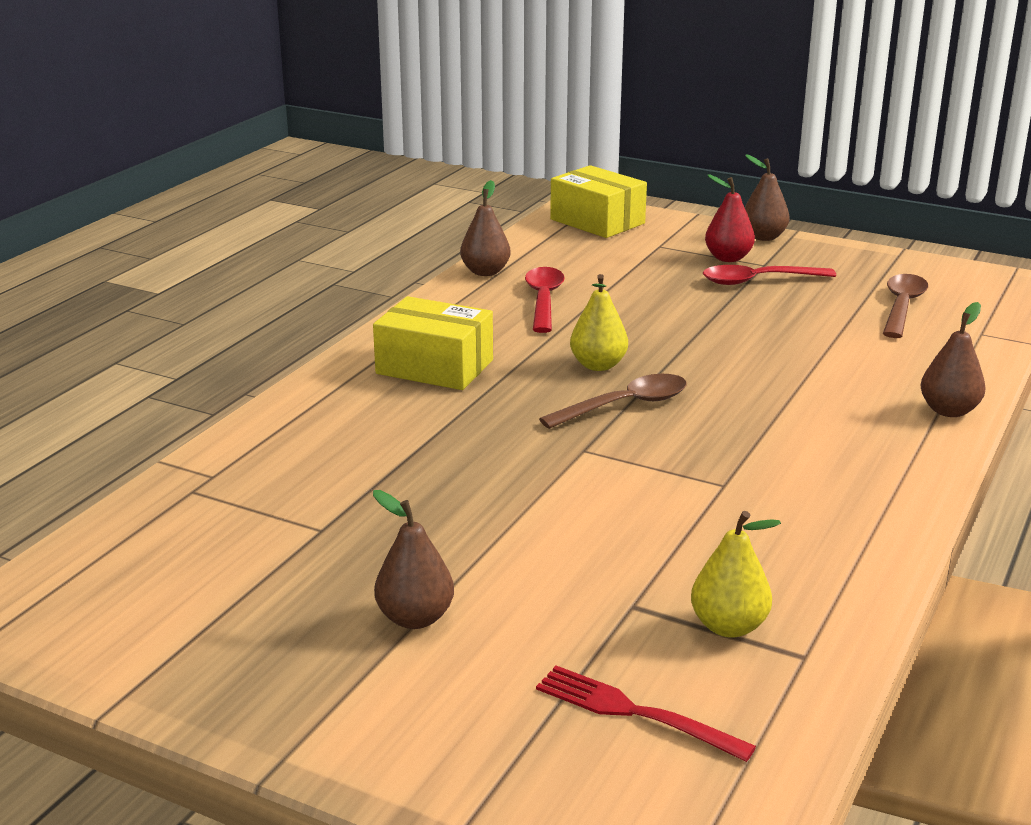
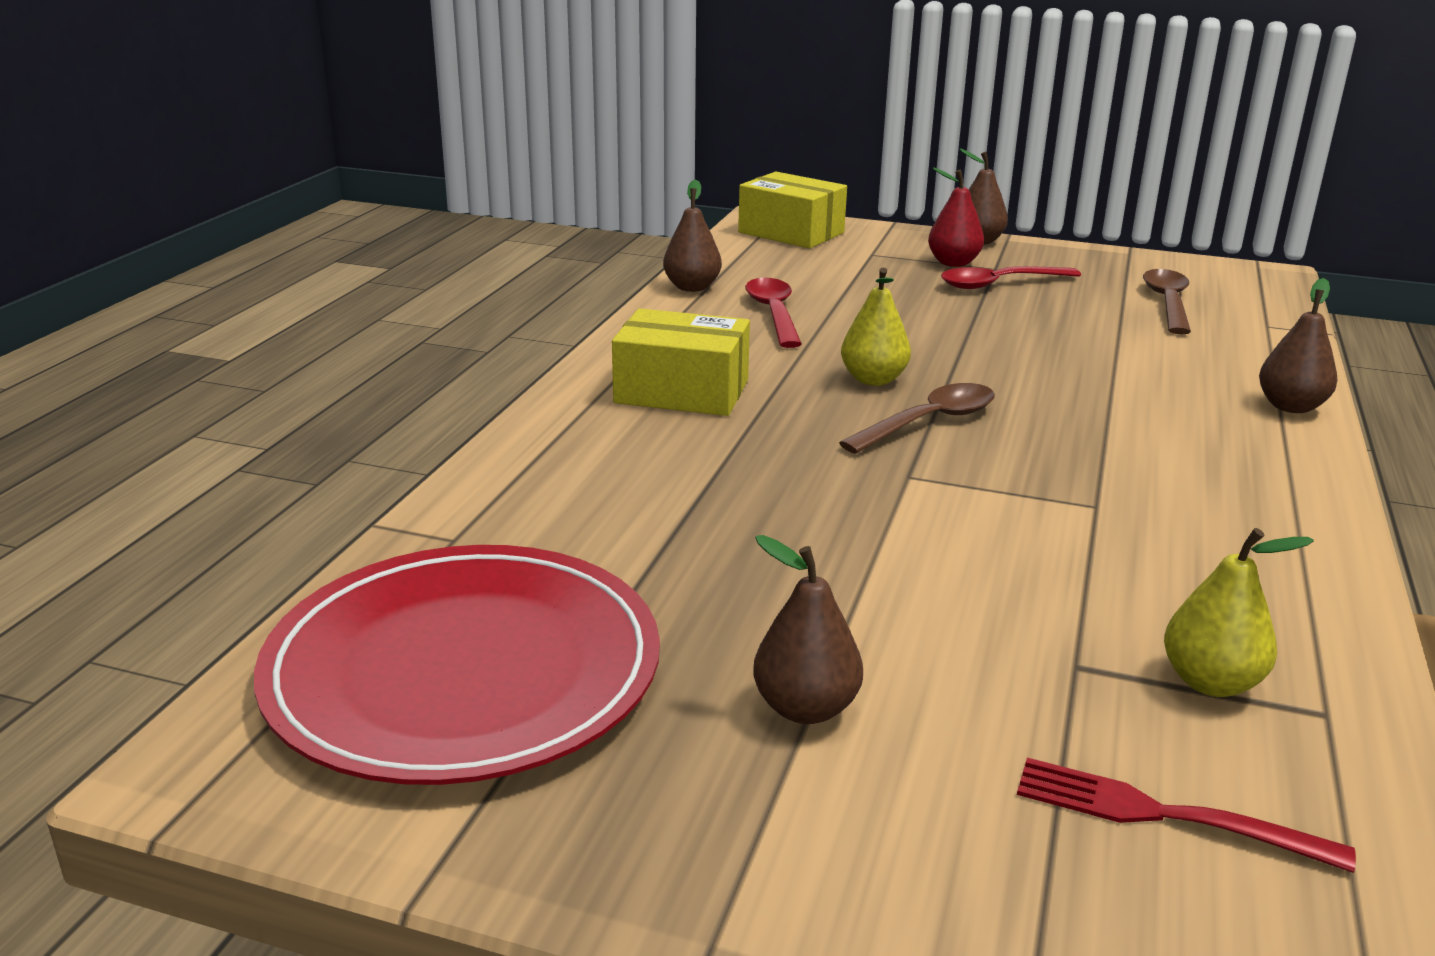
camera: 10 degrees left, 0 degrees up
none -> red plate [254,545,660,785]

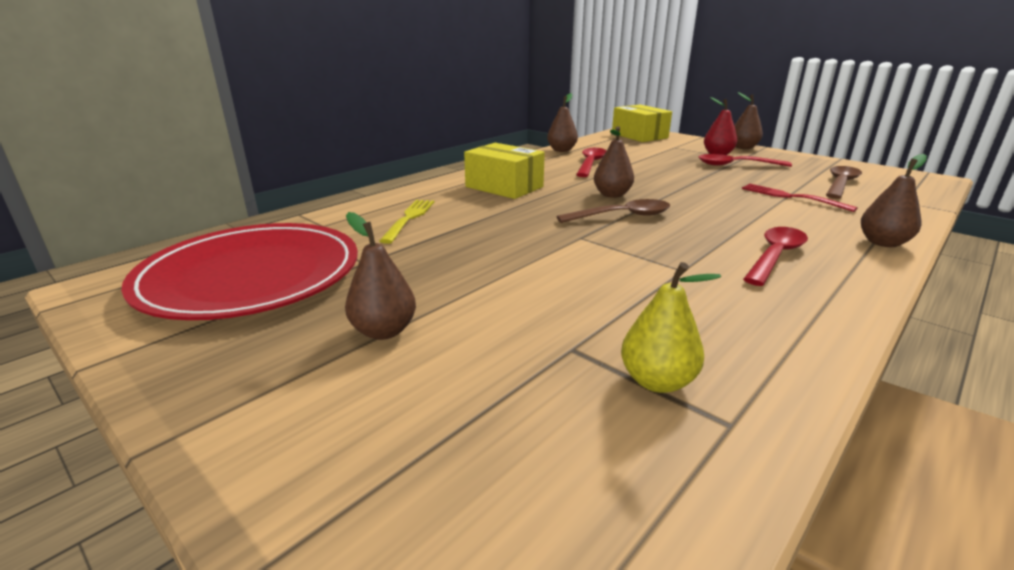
camera: 25 degrees right, 0 degrees up
yellow pear [841,268,911,386] -> brown pear [594,126,634,198]
red fork [1017,758,1356,873] -> red fork moved to [742,184,858,212]
none -> yellow fork [379,200,434,244]
none -> red spoon [743,227,808,286]

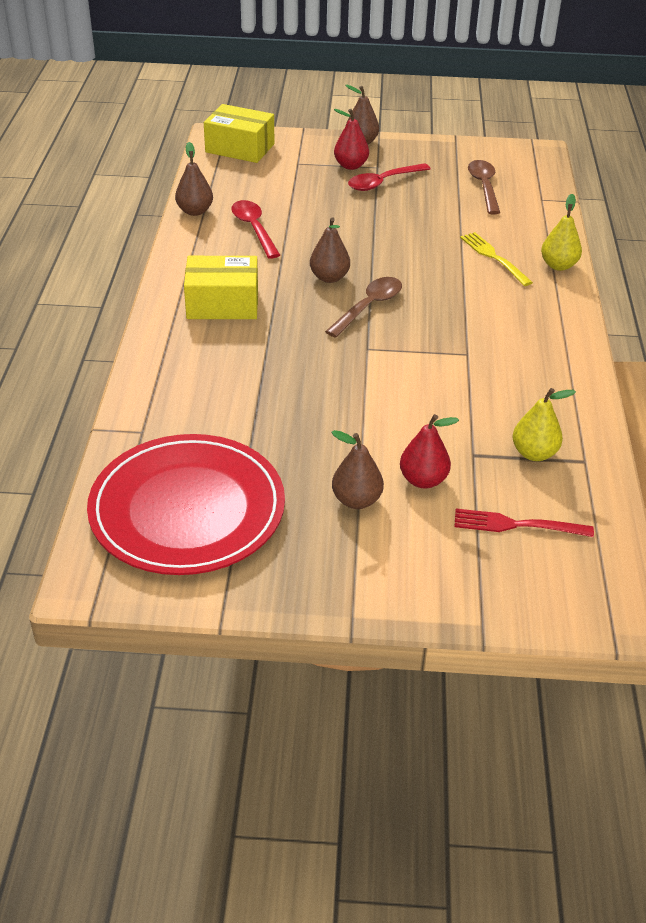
camera: 40 degrees left, 15 degrees up
yellow fork [379,200,434,244] -> yellow fork moved to [460,232,533,286]
red fork [742,184,858,212] -> red fork moved to [454,509,594,537]
red spoon [743,227,808,286] -> none
brown pear [861,154,927,247] -> yellow pear [541,194,582,271]
none -> red pear [400,414,459,489]

